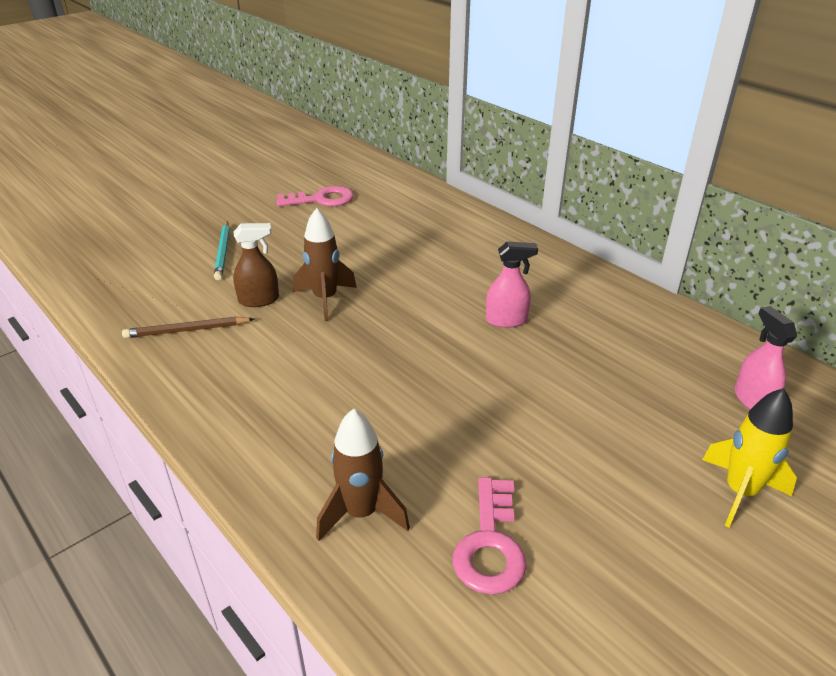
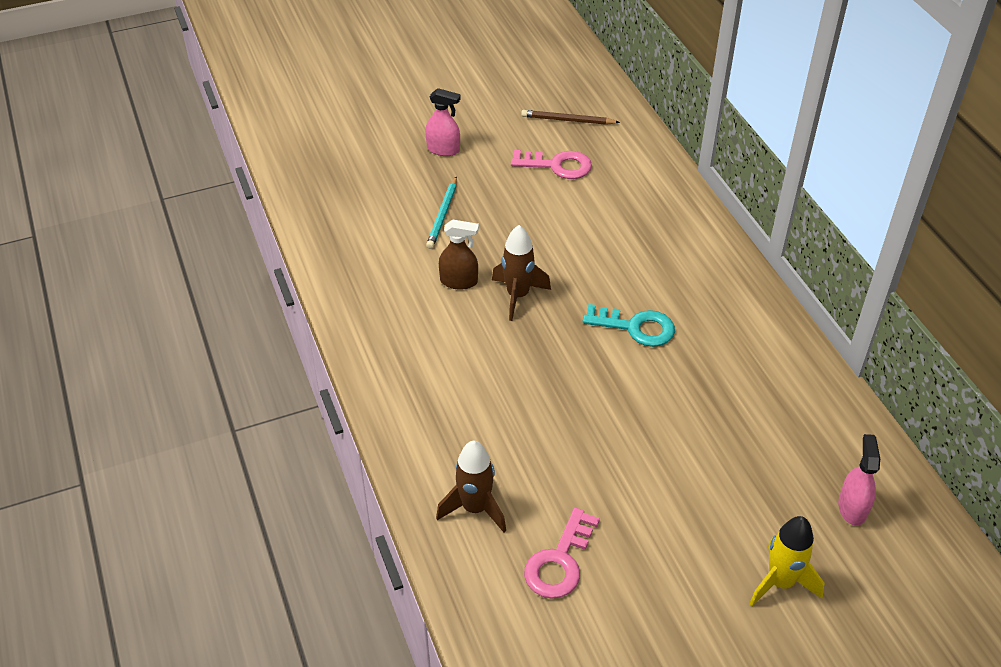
camera: 20 degrees right, 10 degrees up
brown pencil [122,317,254,338] -> brown pencil moved to [521,110,620,125]
pink spray bottle [486,241,538,328] -> pink spray bottle moved to [425,88,461,156]
none -> turquoise key [583,304,675,347]

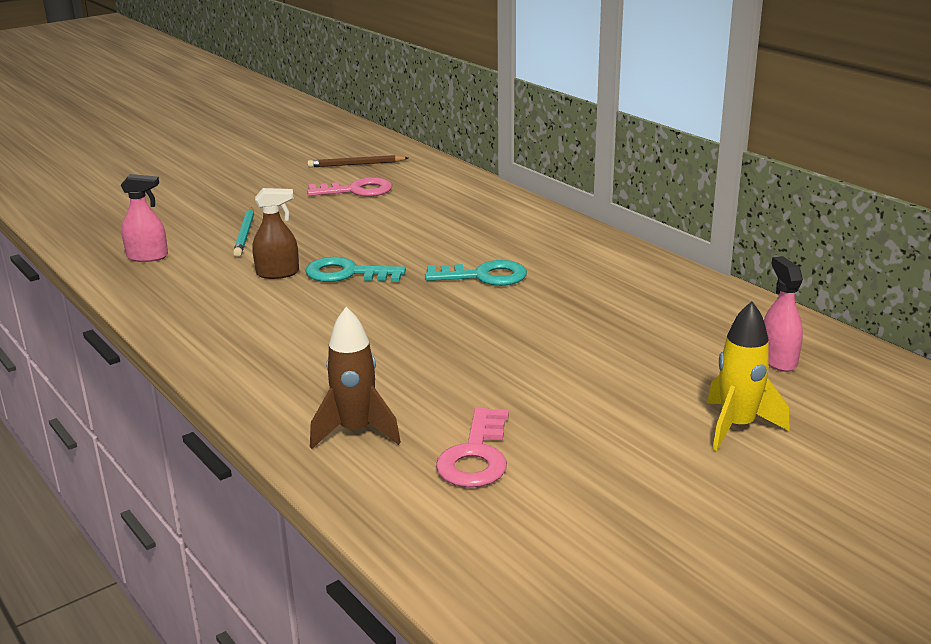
camera: 15 degrees left, 20 degrees down
pink spray bottle [425,88,461,156] -> pink spray bottle moved to [121,174,168,262]
brown rocket [492,225,551,321] -> turquoise key [305,257,406,282]

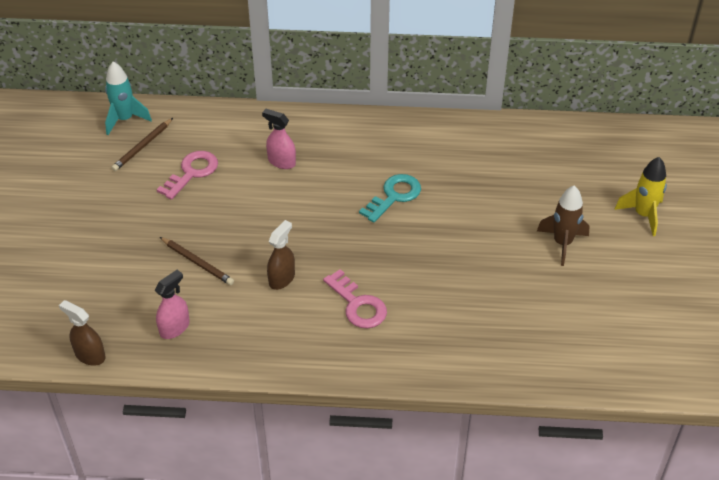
camera: 50 degrees left, 20 degrees up
turquoise pencil [233,207,254,257] -> brown pencil [160,237,234,285]
turquoise key [305,257,406,282] -> none
brown rocket [310,307,401,449] -> brown rocket moved to [537,185,589,266]
pink key [436,407,509,487] -> pink key moved to [323,269,387,328]
pink spray bottle [764,256,803,372] -> pink spray bottle moved to [262,109,296,169]
none -> brown spray bottle [59,300,106,366]
none -> turquoise rocket [105,61,152,135]

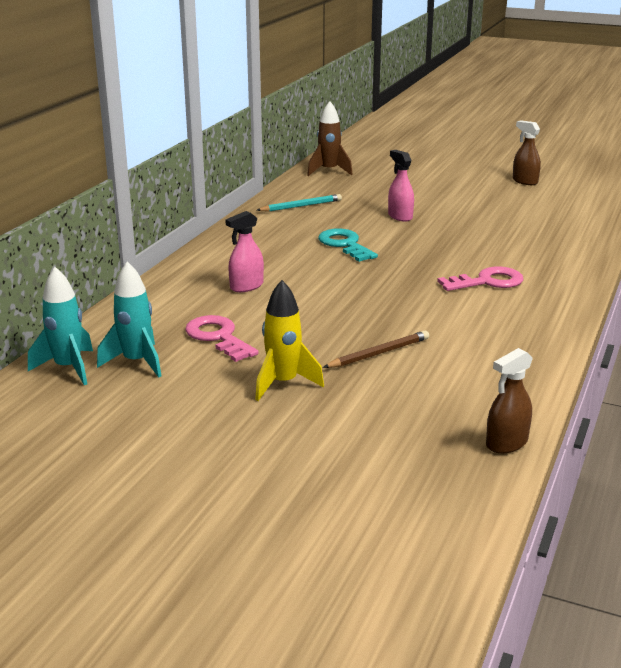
camera: 70 degrees left, 20 degrees down
brown pencil [111,118,173,171] -> turquoise rocket [97,262,162,377]
pink spray bottle [155,270,190,339] -> pink spray bottle moved to [388,150,414,222]
brown spray bottle [267,220,295,290] -> brown spray bottle moved to [513,120,541,185]
brown rocket [537,185,589,266] -> brown rocket moved to [307,101,353,176]
yellow rocket [614,157,667,236] -> yellow rocket moved to [255,280,324,401]
none -> turquoise pencil [257,194,342,212]

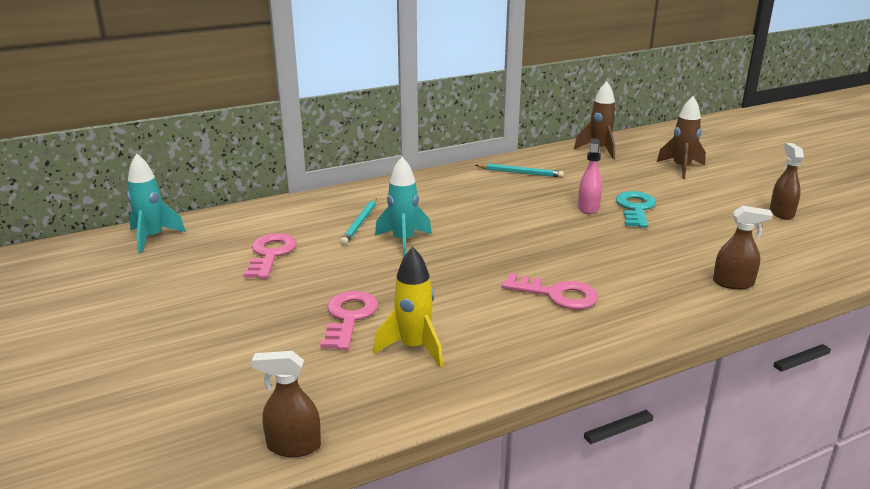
camera: 40 degrees right, 0 degrees up
turquoise rocket [97,262,162,377] -> turquoise rocket moved to [375,157,432,258]
pink spray bottle [225,211,264,292] -> turquoise pencil [340,198,377,245]
yellow rocket [255,280,324,401] -> yellow rocket moved to [373,247,443,367]
turquoise key [318,228,378,262] -> turquoise key moved to [616,191,656,228]
brown pencil [323,331,429,368] -> pink key [320,291,378,350]
none -> brown rocket [657,96,706,179]
none -> brown spray bottle [713,205,773,289]

